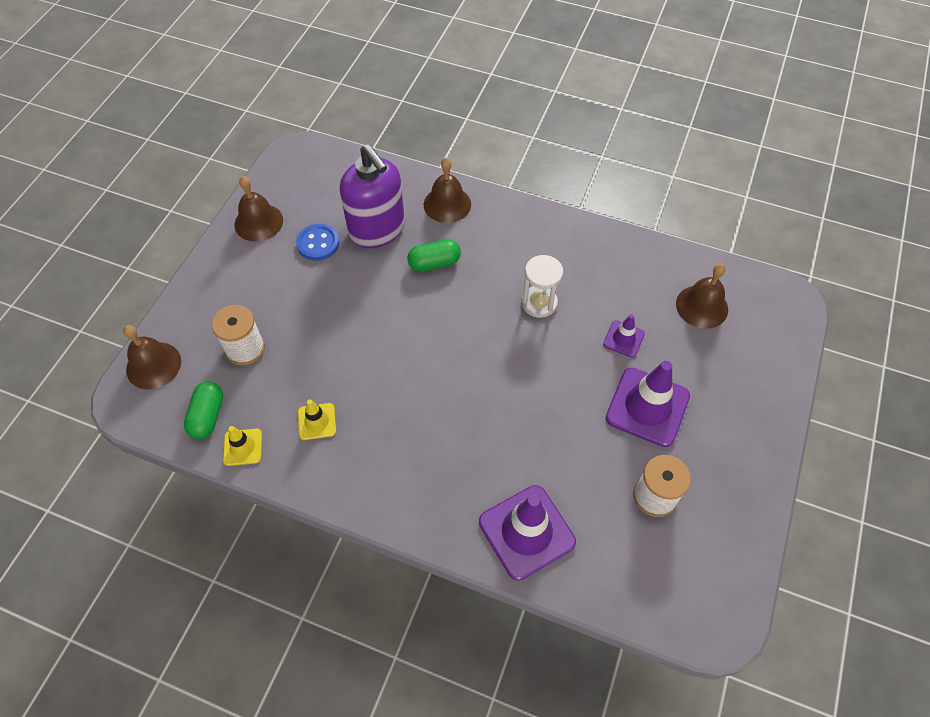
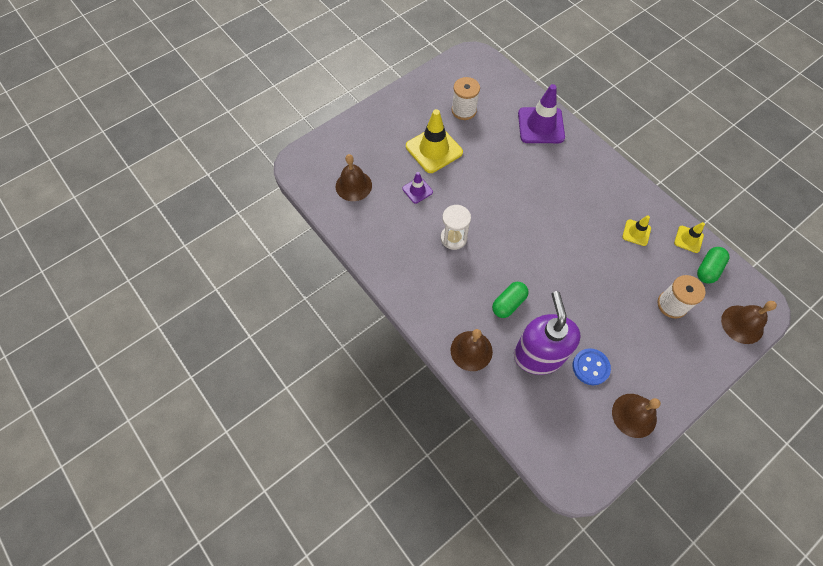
camera: 150 degrees left, 5 degrees up
green capsule [407,239,461,272] -> green capsule turned 60 degrees counterclockwise [492,282,529,318]
purple traffic cone [606,361,690,447] -> yellow traffic cone [406,109,463,173]

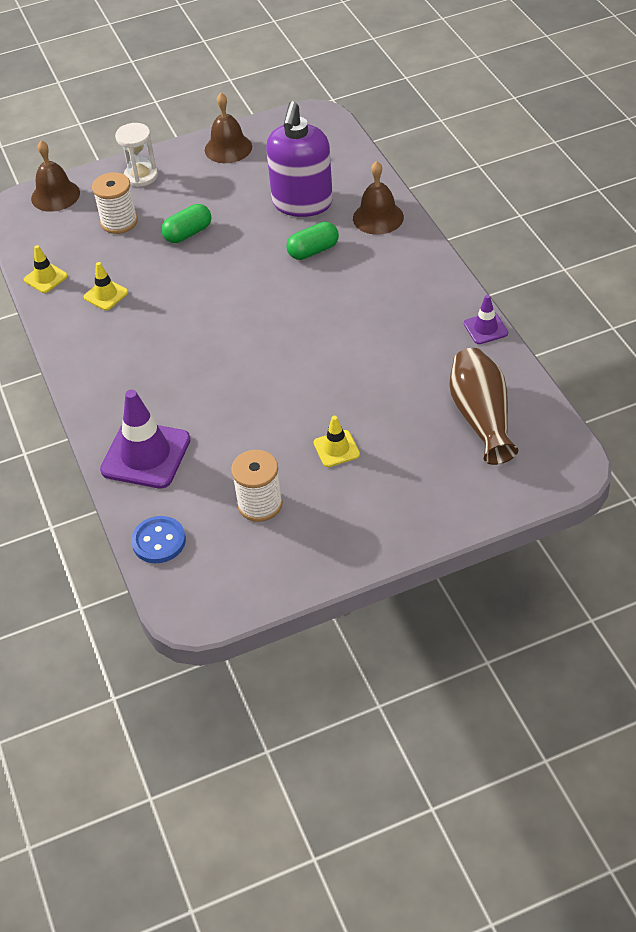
camera: 160 degrees left, 15 degrees down
brown bell [336,154,372,201] -> brown vase [449,348,518,465]
purple traffic cone [402,172,433,204] -> purple traffic cone moved to [464,295,508,344]
yellow traffic cone [406,109,463,173] -> yellow traffic cone [314,416,360,467], size x0.52
white hourglass [441,205,471,250] -> white hourglass moved to [115,123,158,187]
blue button [573,348,611,385] -> blue button moved to [131,516,186,563]
green capsule [697,247,729,284] -> green capsule moved to [161,204,211,243]

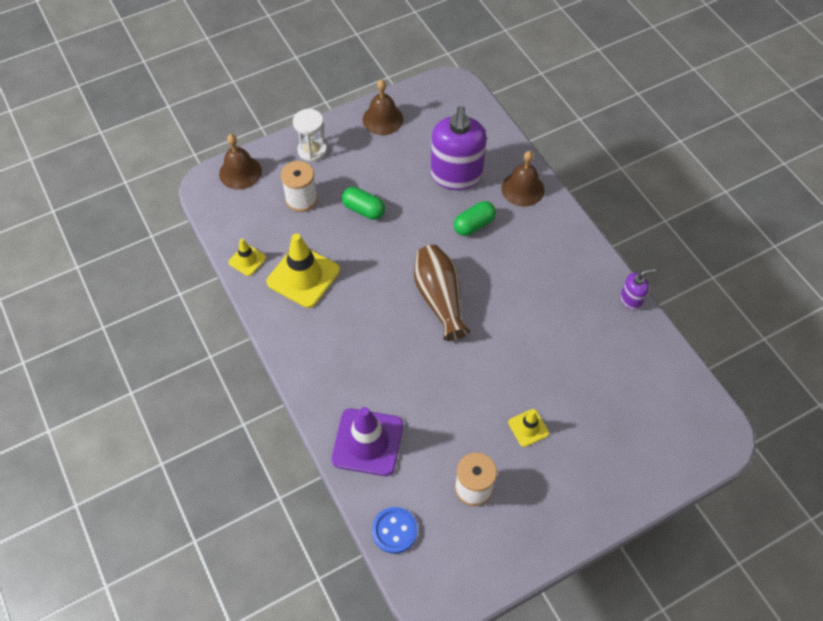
camera: 10 degrees left, 10 degrees up
yellow traffic cone [84,262,128,310] -> yellow traffic cone [266,233,340,308], size x1.94
green capsule [161,204,211,243] -> green capsule turned 75 degrees clockwise [342,187,385,220]
brown vase [449,348,518,465] -> brown vase moved to [414,245,470,341]
purple traffic cone [464,295,508,344] -> purple soap dispenser [620,268,655,310]

